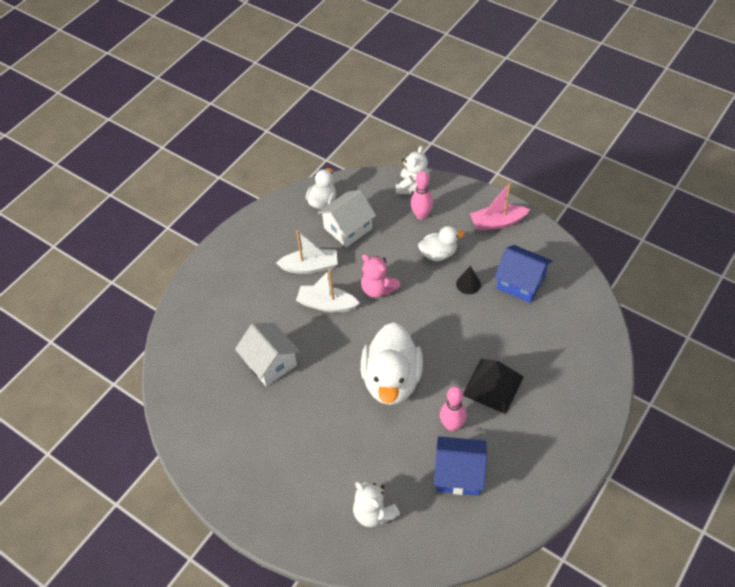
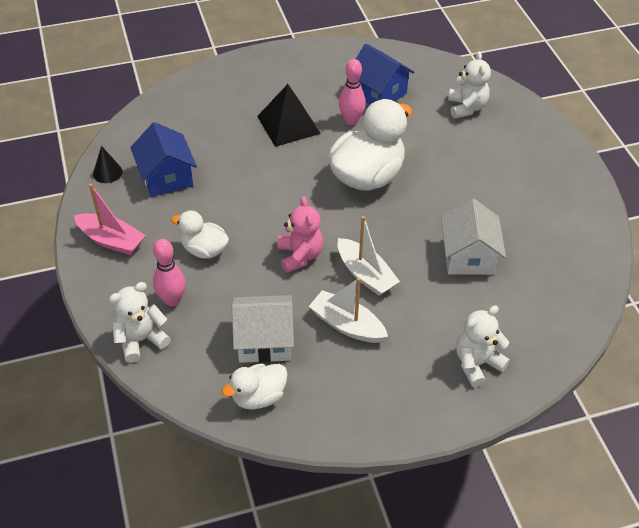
camera: 145 degrees left, 5 degrees down
black cone [456,266,481,294] -> black cone moved to [93,146,123,183]
none -> white teddy bear [456,305,510,387]

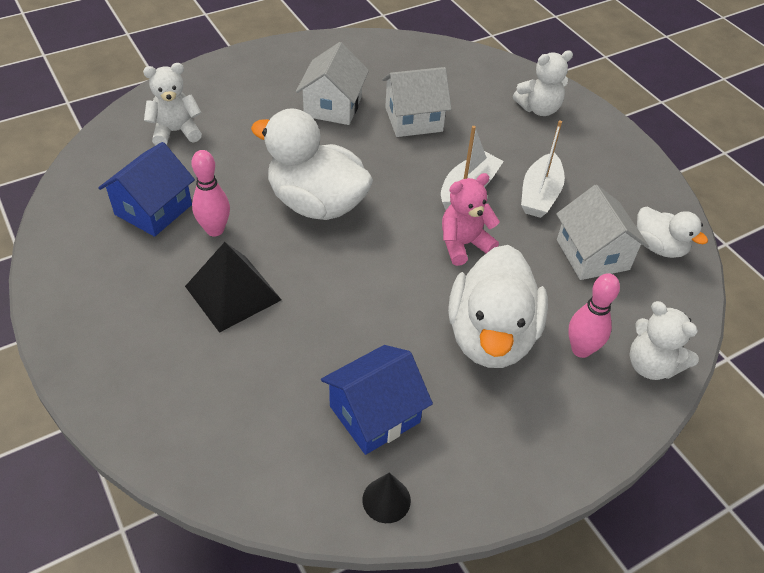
camera: 105 degrees left, 0 degrees up
pink boat [74,184,146,255] -> none
white duck [171,210,229,259] -> white duck [448,245,548,368], size x1.85
white teddy bear [456,305,510,387] -> white teddy bear turned 60 degrees counterclockwise [513,50,573,116]
none -> white house [296,42,369,125]

